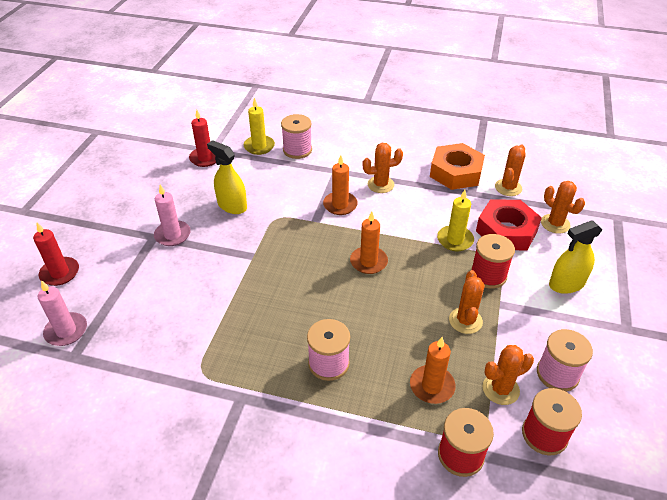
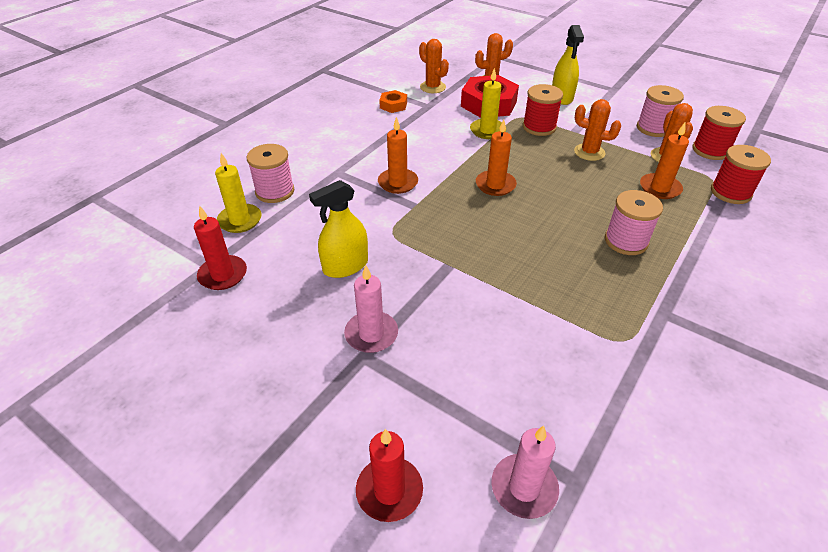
camera: 70 degrees left, 0 degrees up
orange cactus [363,143,403,193] -> none
orange nut [430,143,485,190] -> orange nut [379,90,407,113], size x0.51

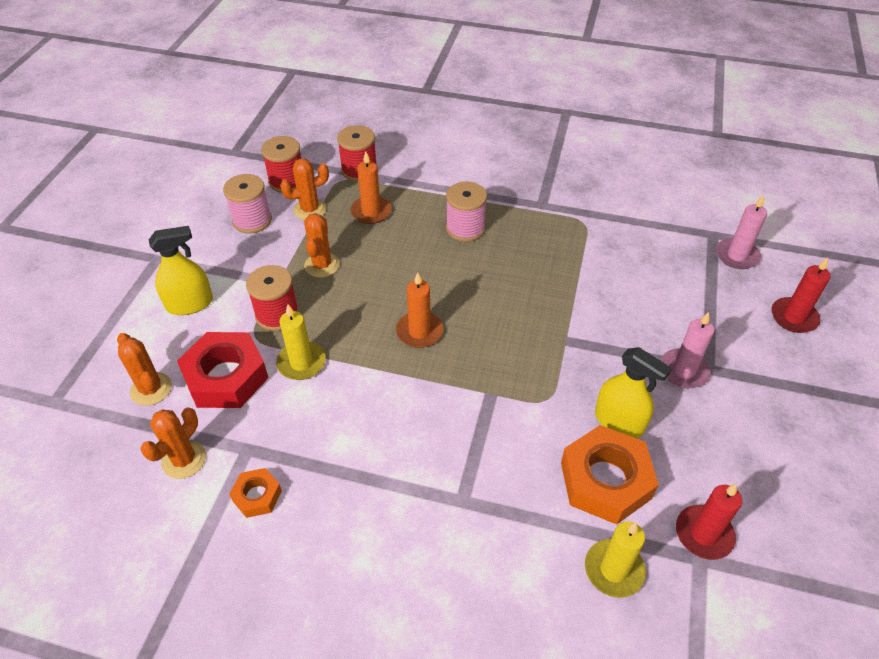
camera: 110 degrees left, 5 degrees up
pink spool [247,144,294,203] -> none
orange candle [378,117,418,194] -> none
none -> orange nut [561,425,659,525]

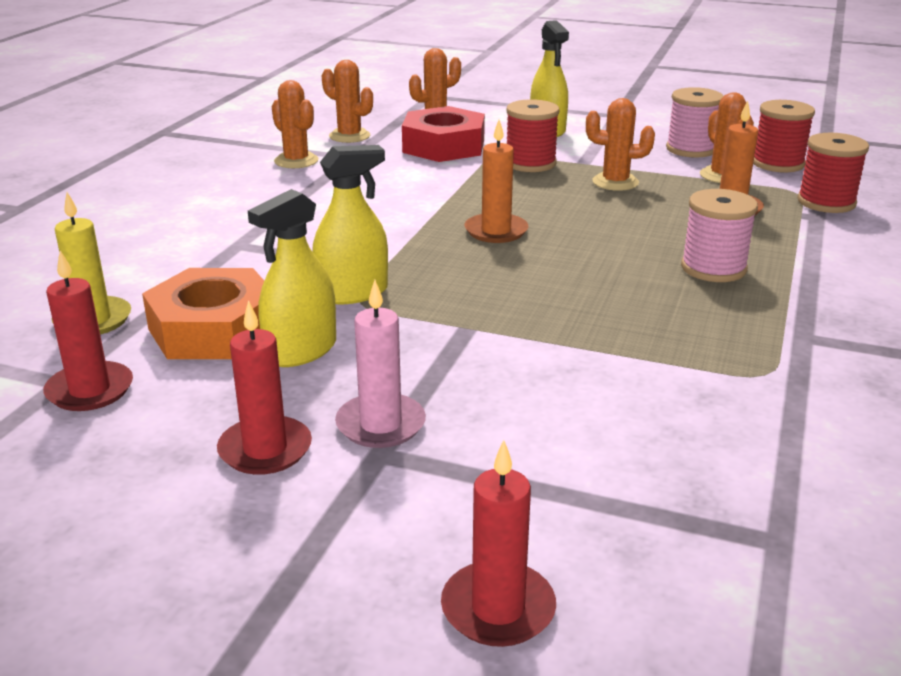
camera: 95 degrees right, 20 degrees down
orange nut [229,468,282,518] -> orange cactus [272,80,318,168]
yellow candle [276,304,326,380] -> none
pink candle [716,195,767,269] -> none
none -> red candle [217,300,312,475]
none -> yellow spray bottle [312,145,388,304]

